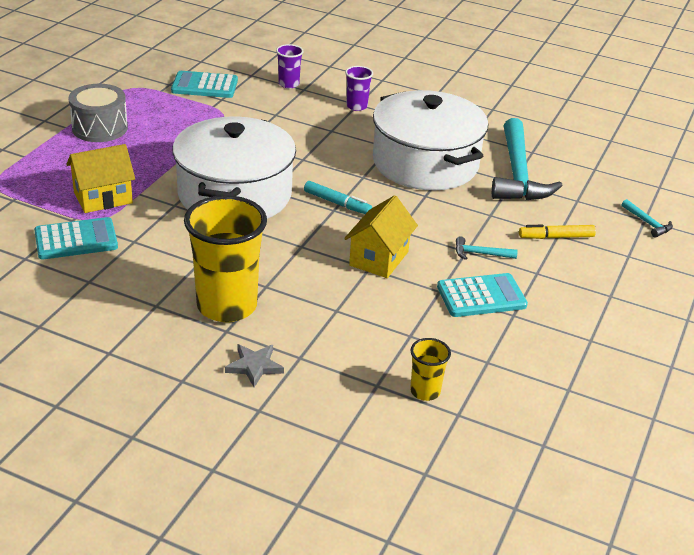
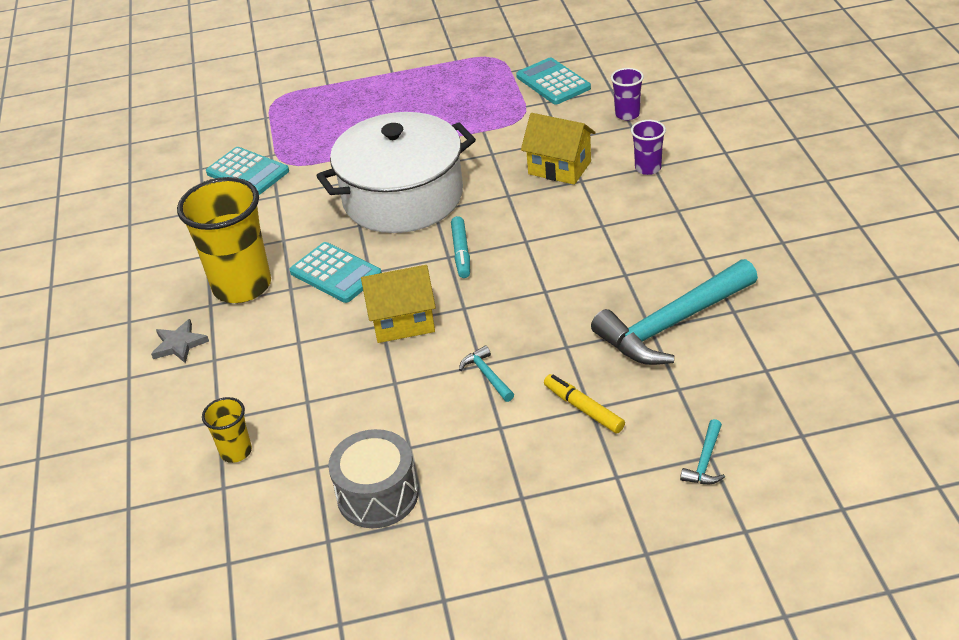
camera: 60 degrees right, 5 degrees up
yellow house [66,144,135,213] -> yellow house moved to [521,113,596,185]
grey drum [68,84,128,142] -> grey drum moved to [328,429,419,528]
white pot [373,90,488,190] -> none
turquoise calculator [437,273,528,317] -> turquoise calculator moved to [289,242,382,303]

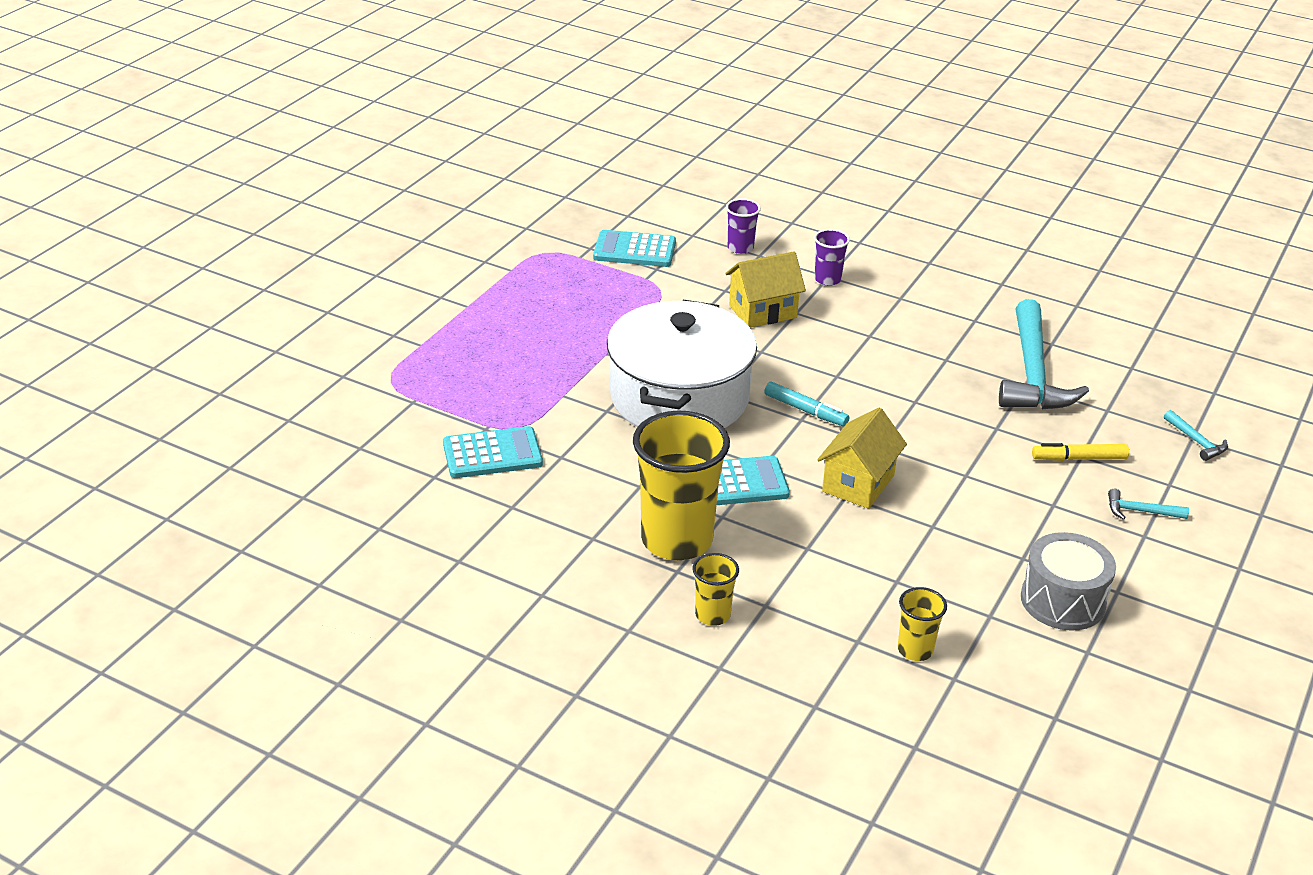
camera: 55 degrees left, 5 degrees down
grey star [151,319,209,363] -> yellow cup [692,553,739,626]
turquoise hammer [459,346,514,402] -> turquoise hammer moved to [1108,489,1189,520]

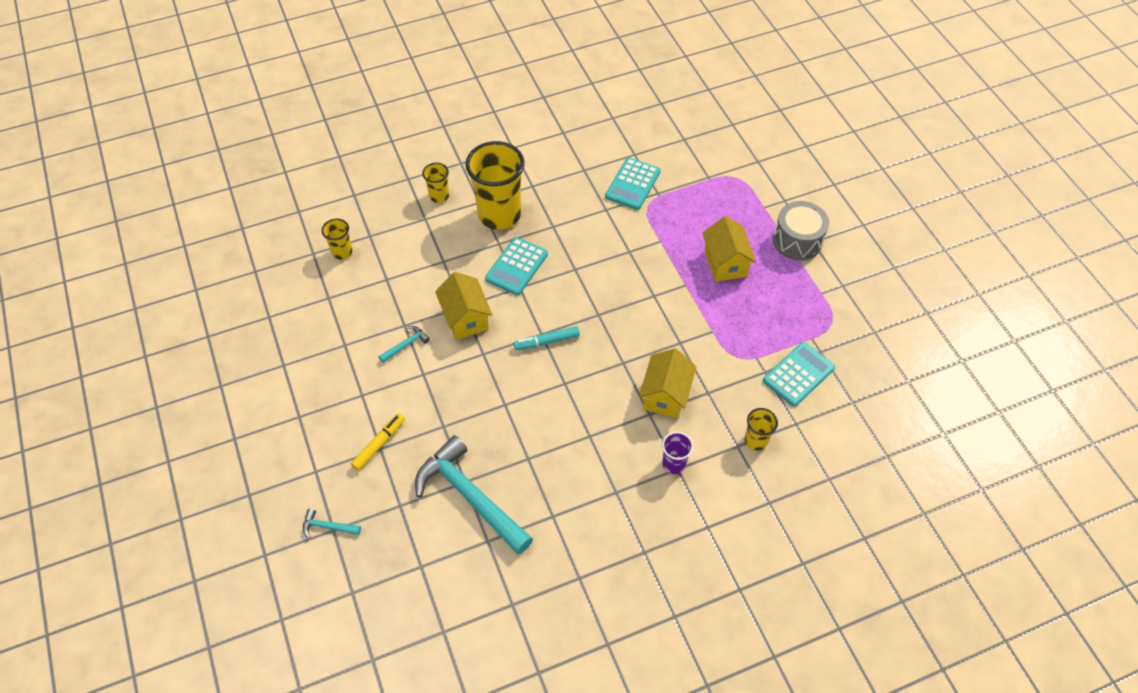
camera: 130 degrees right, 20 degrees up
white pot [607,300,757,428] -> none
purple cup [726,198,761,254] -> yellow cup [745,408,778,450]
grey drum [1021,532,1116,630] -> grey drum moved to [773,201,829,260]
turquoise hammer [1108,489,1189,520] -> turquoise hammer moved to [379,326,430,363]
none -> yellow house [702,216,756,282]

